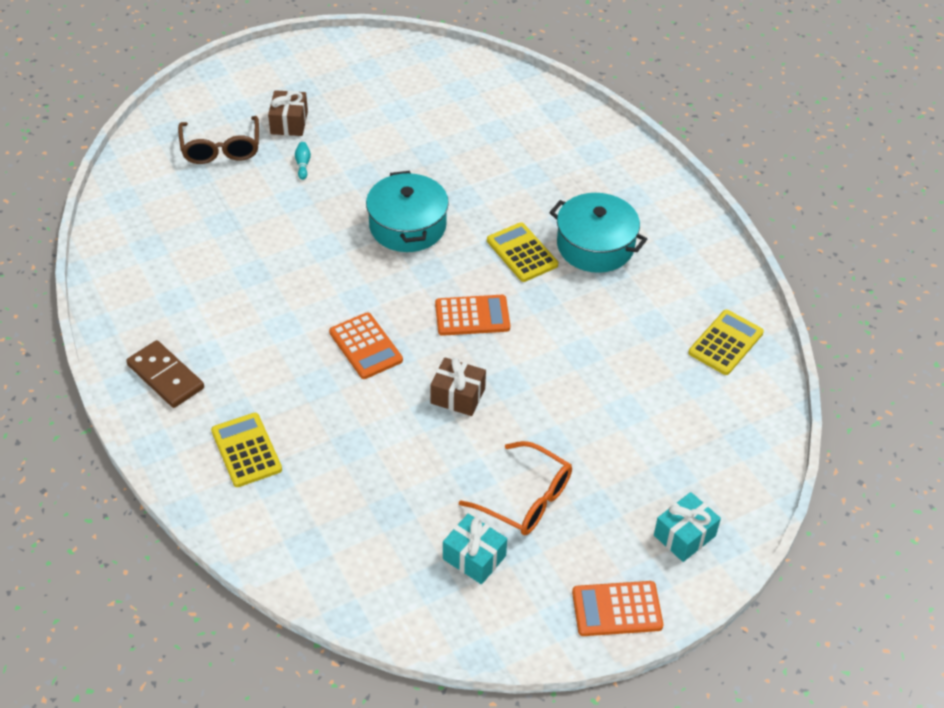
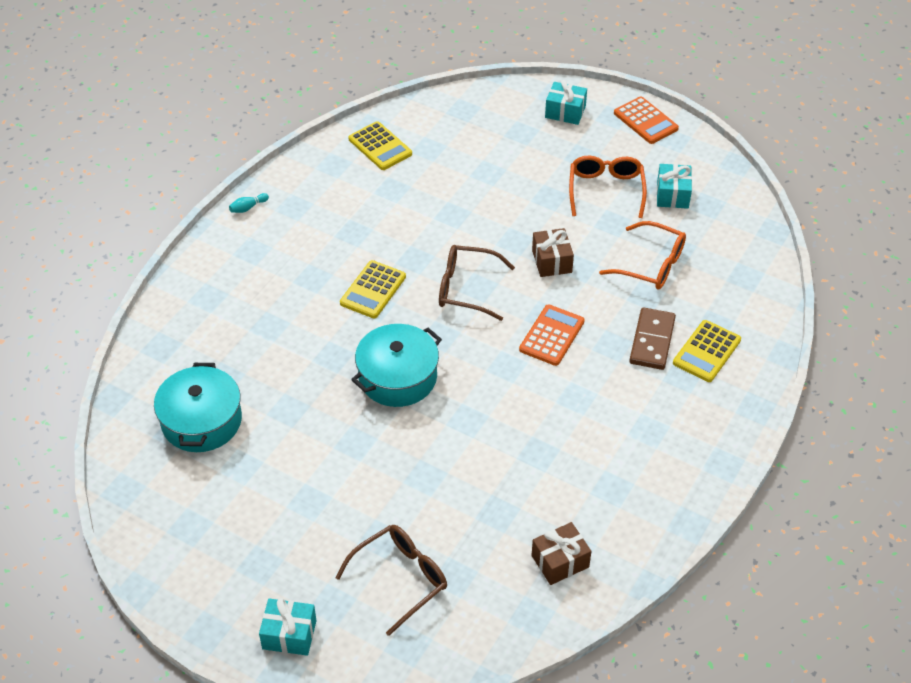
camera: 120 degrees left, 0 degrees up
brown domino [126,340,204,408] -> brown domino moved to [629,307,676,370]
brown gift [268,90,308,136] -> brown gift moved to [531,522,591,585]
turquoise bowling pin [295,142,311,180] -> turquoise bowling pin moved to [229,193,269,213]
orange calculator [435,295,510,336] -> brown glasses [439,245,515,321]
turquoise pot [549,193,647,273] -> turquoise pot moved to [154,363,242,452]
yellow calculator [688,310,764,375] -> yellow calculator turned 135 degrees counterclockwise [348,121,412,170]
none -> turquoise gift [259,598,317,656]
none -> orange glasses [599,221,686,290]

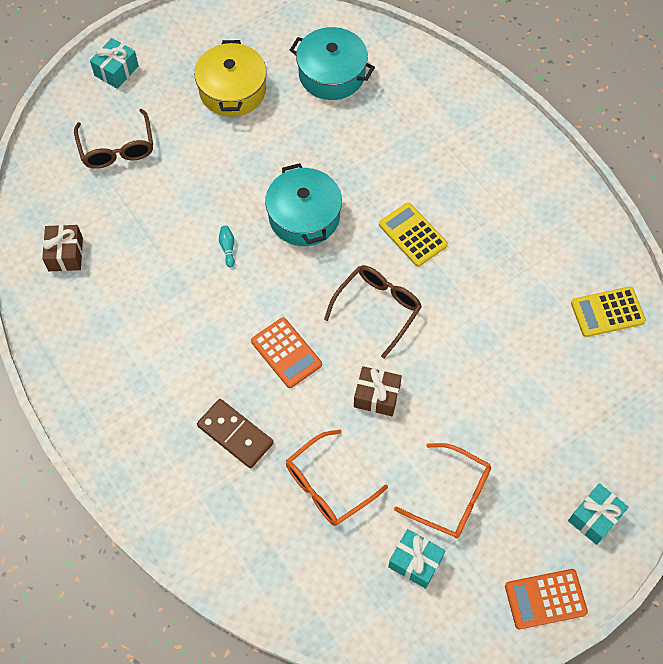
camera: 115 degrees right, 15 degrees up
turquoise bowling pin [229,193,269,213] -> turquoise bowling pin moved to [219,226,235,267]
yellow calculator [673,320,741,382] -> none
none -> yellow pot [194,40,267,117]

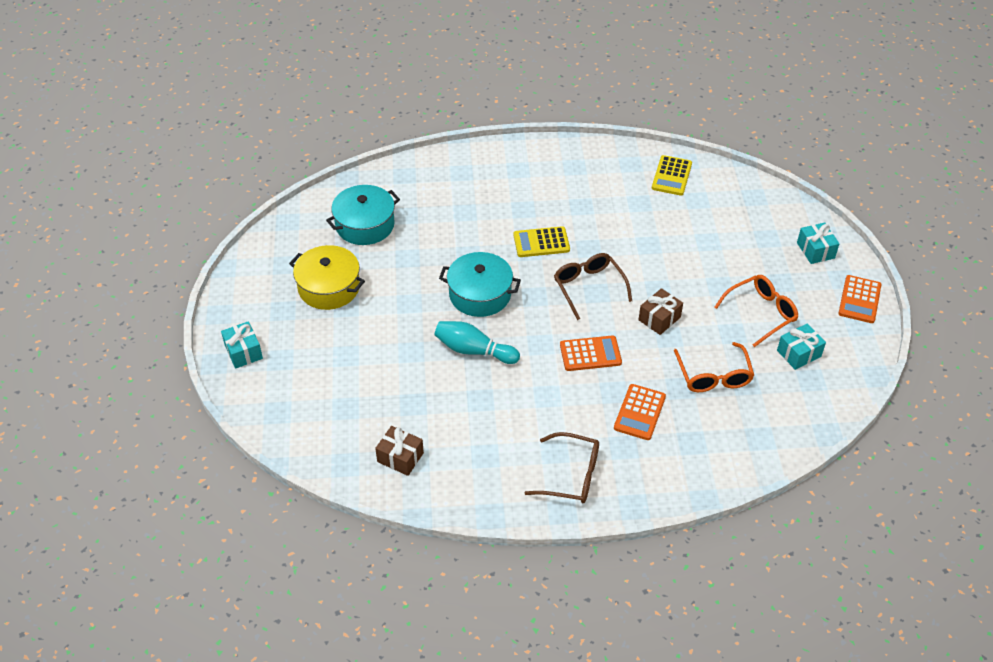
camera: 60 degrees left, 15 degrees down
brown glasses [74,109,153,169] -> brown glasses moved to [525,432,599,503]
brown domino [197,399,274,468] -> orange calculator [614,384,666,440]
turquoise bowling pin [219,226,235,267] -> turquoise bowling pin [434,321,520,364], size x2.25

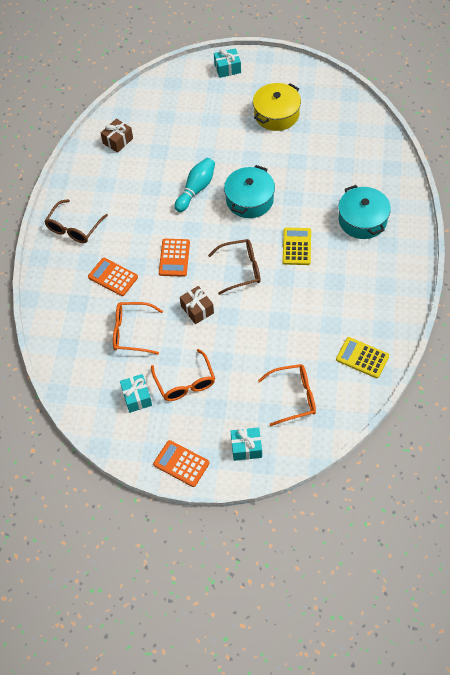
camera: 105 degrees right, 10 degrees up
turquoise pot [326,185,400,245] -> turquoise pot moved to [338,185,391,239]
none -> orange glasses [258,364,316,426]

